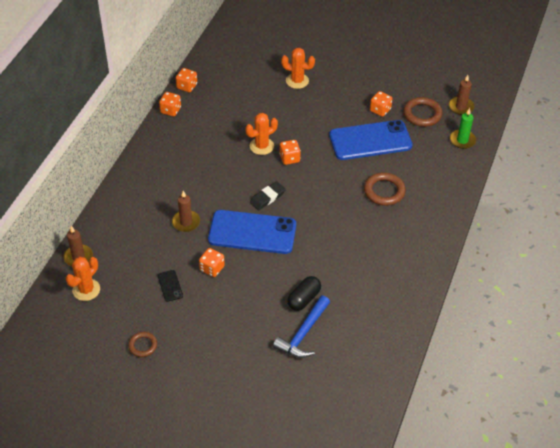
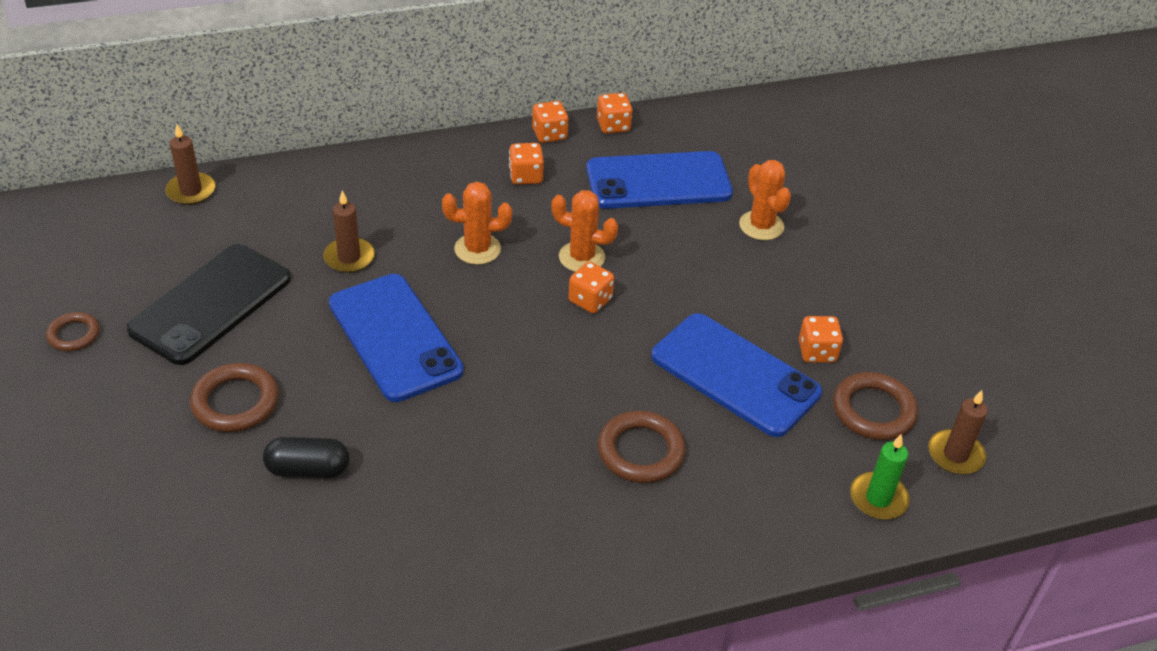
camera: 50 degrees right, 5 degrees down
orange cactus [66,257,100,301] -> orange cactus moved to [442,182,512,265]
black phone [158,270,183,302] -> black phone [127,244,291,365], size x2.47
orange dice [199,248,225,277] -> orange dice moved to [509,143,544,184]
black eraser [250,181,286,210] -> none
blue hammer [273,296,330,358] -> none
none -> brown ring [190,363,279,432]
none -> blue phone [586,151,733,209]

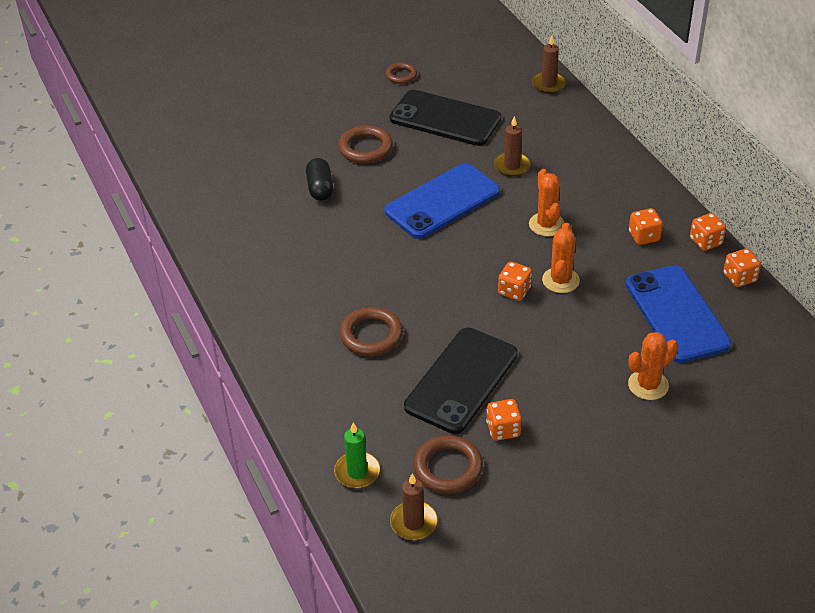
camera: 85 degrees right, 0 degrees up
blue phone [651,313,822,437] -> black phone [404,328,518,434]

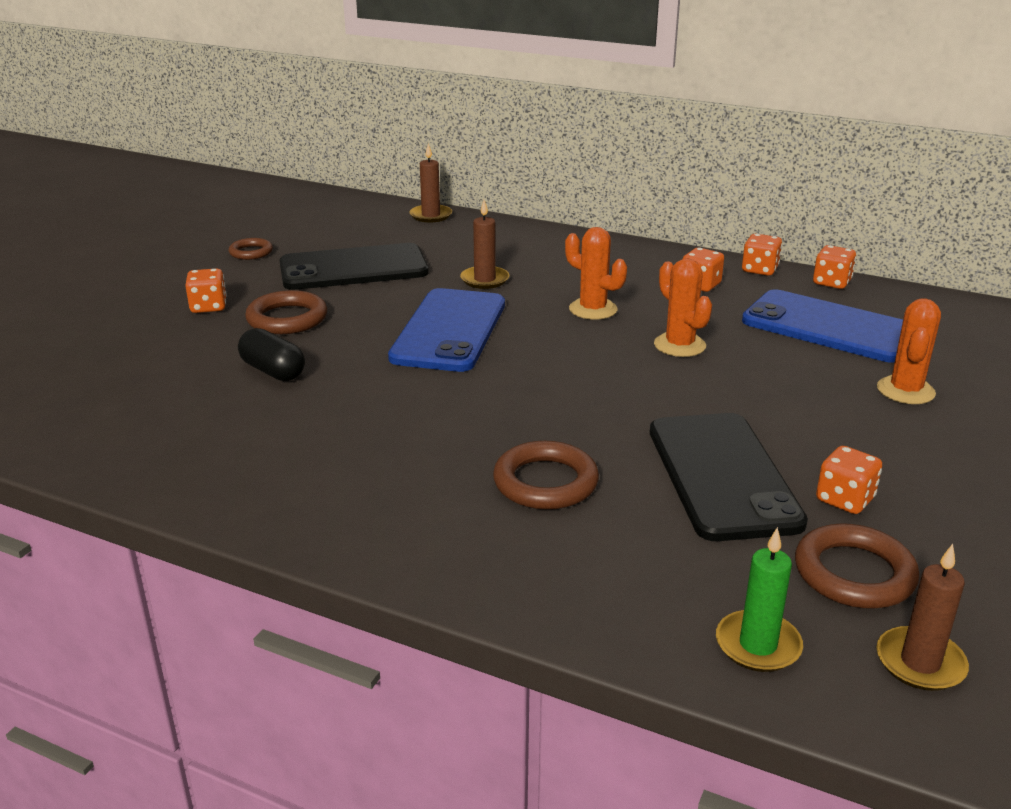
camera: 40 degrees left, 15 degrees down
orange dice [498,262,532,301] -> orange dice moved to [185,268,227,313]

